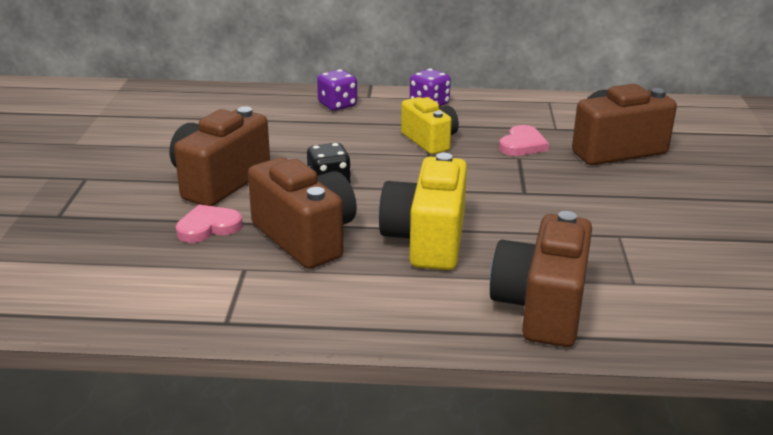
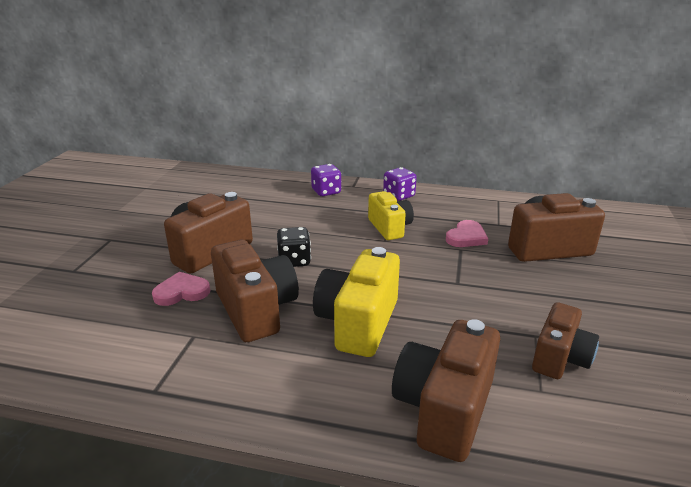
camera: 10 degrees right, 0 degrees up
none -> brown camera [532,302,599,379]

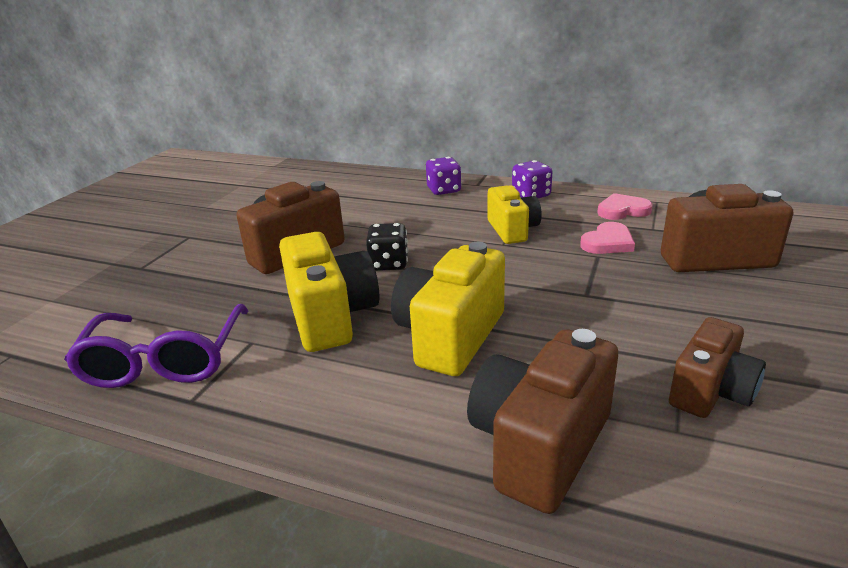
camera: 10 degrees right, 0 degrees up
pink heart [152,272,210,306] -> pink heart moved to [597,193,653,220]
brown camera [211,240,299,342] -> yellow camera [279,232,379,352]
none -> purple glasses [64,304,248,388]

